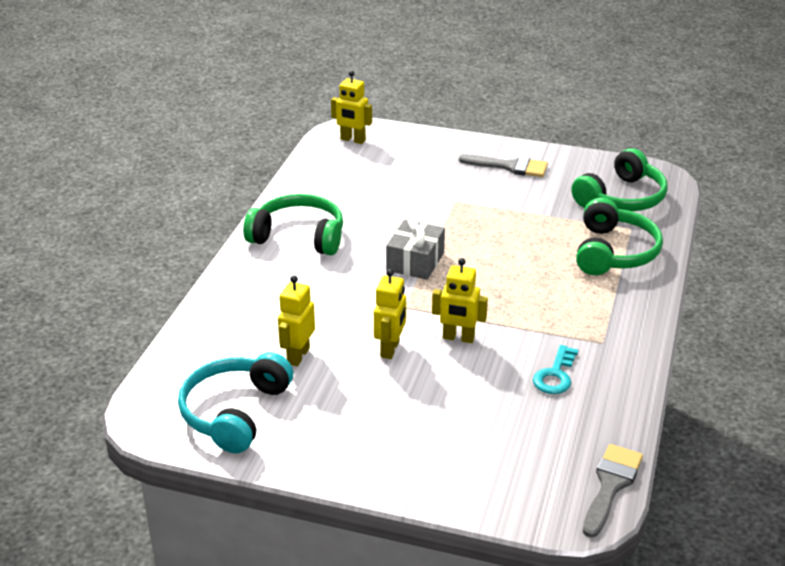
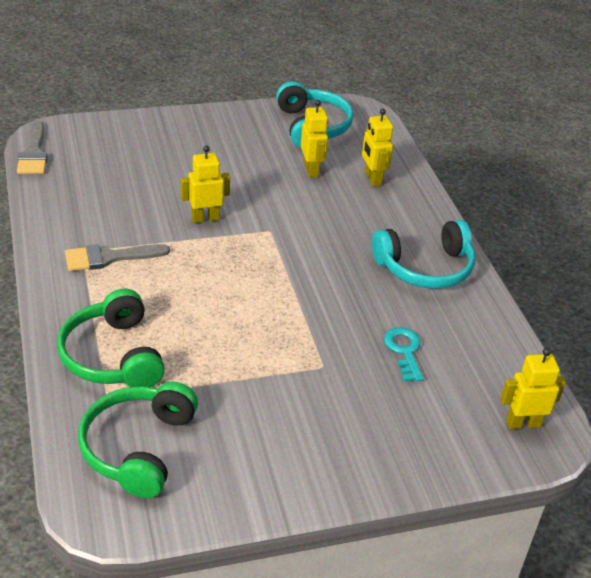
camera: 145 degrees right, 5 degrees up
green headphones [243,194,343,255] -> turquoise headphones [372,220,475,289]
yellow robot [374,269,406,359] -> yellow robot moved to [362,109,393,186]
grey gift [386,215,445,280] -> none
grey brush [459,154,548,177] -> grey brush moved to [65,244,170,271]
turquoise key [533,345,578,394] -> turquoise key moved to [384,327,423,382]

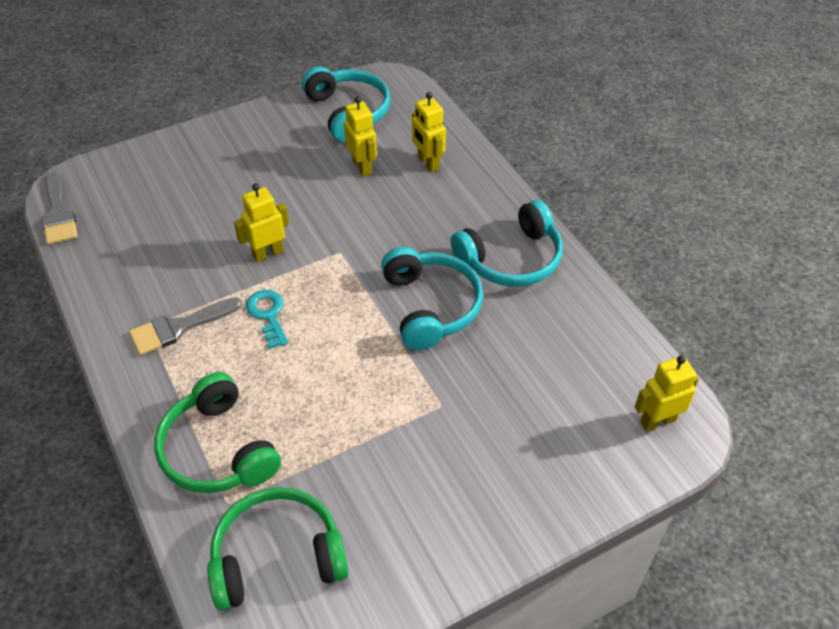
camera: 10 degrees left, 10 degrees up
green headphones [78,382,198,498] -> green headphones turned 75 degrees clockwise [207,487,349,610]
turquoise key [384,327,423,382] -> turquoise key moved to [246,290,289,349]
none -> turquoise headphones [381,247,483,350]

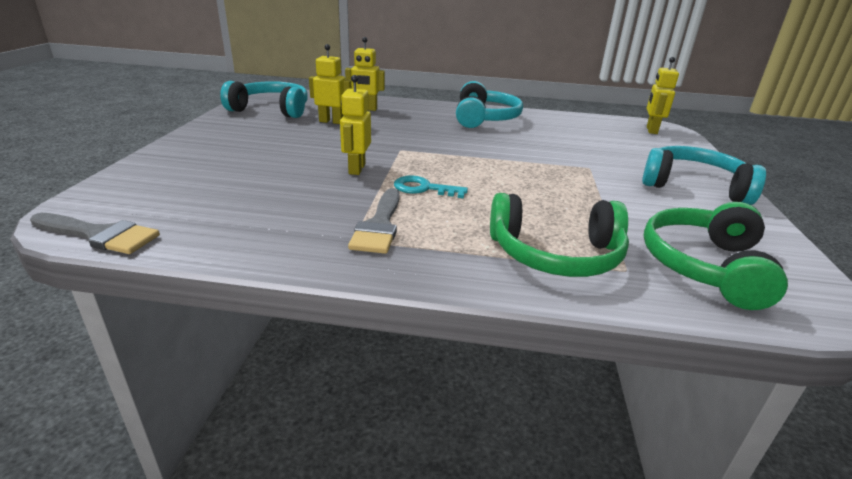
camera: 55 degrees left, 20 degrees down
turquoise headphones [381,247,483,350] -> turquoise headphones moved to [642,146,766,205]

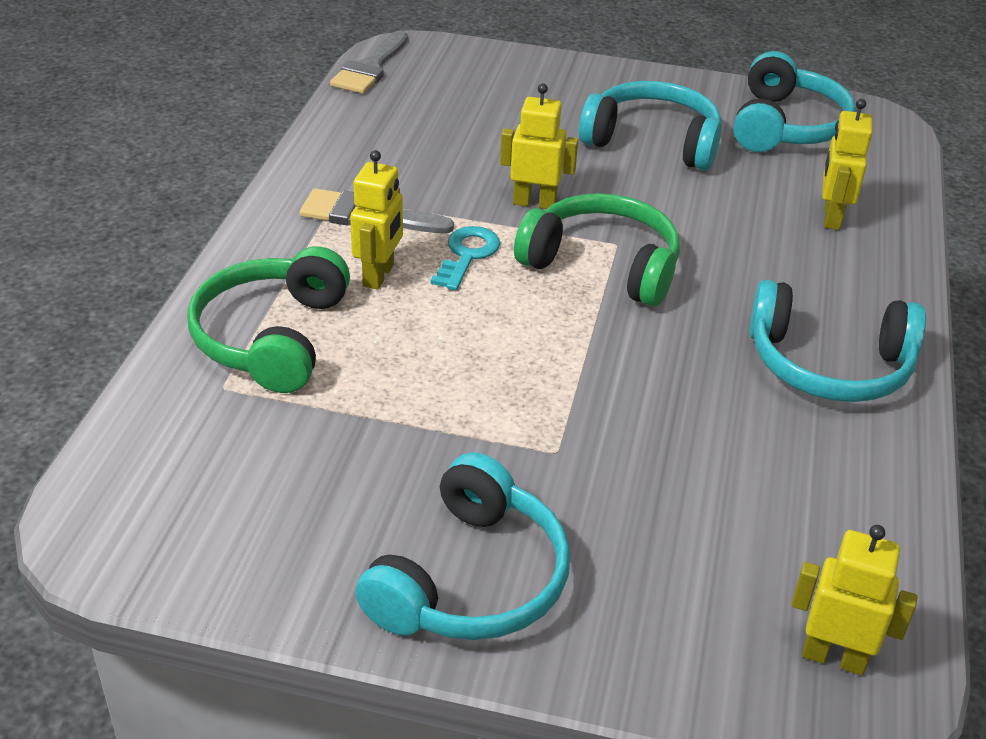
camera: 95 degrees right, 10 degrees up
yellow robot [309,44,351,124] -> yellow robot moved to [350,150,403,290]
green headphones [643,202,788,310] -> green headphones moved to [514,193,680,306]
none -> turquoise headphones [579,81,722,170]

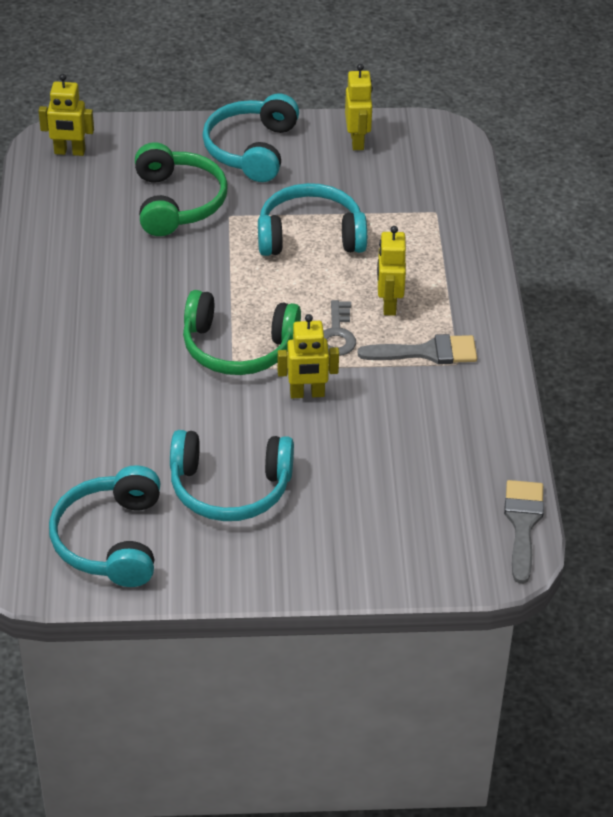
camera: 165 degrees right, 5 degrees up
green headphones [187,246,350,393] -> green headphones moved to [135,142,228,236]
turquoise key [431,226,500,290] -> grey key [323,300,356,356]
turquoise headphones [749,280,926,402] -> turquoise headphones moved to [258,183,367,256]
yellow robot [822,99,873,230] -> yellow robot moved to [345,64,373,150]

